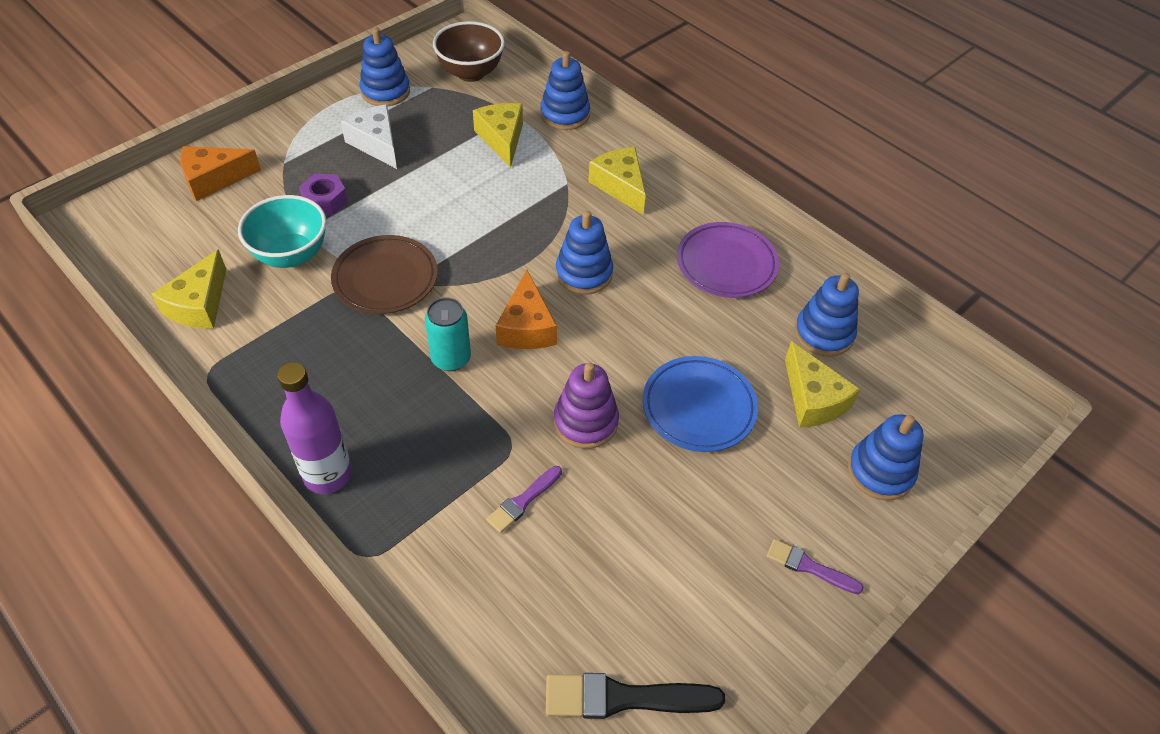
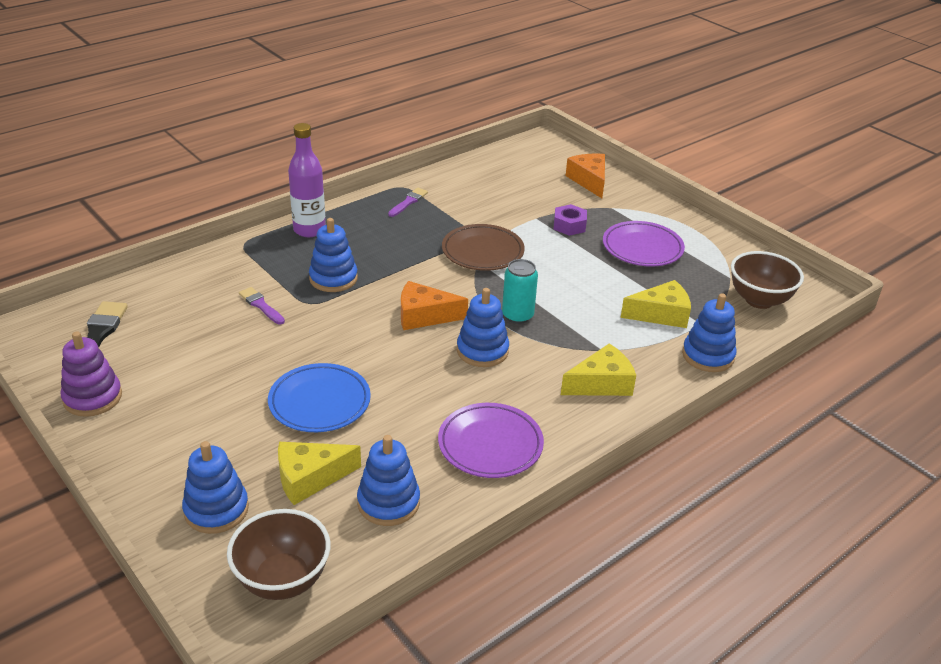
camera: 95 degrees right, 15 degrees down
yellow cheese [152,249,226,329] -> none
turquoise bowl [238,195,326,268] -> none
white cheese [341,104,397,169] -> purple plate [603,221,685,267]
blue stacking toy [360,27,410,106] -> blue stacking toy moved to [309,218,358,292]
turquoise can [425,297,471,371] -> turquoise can moved to [502,259,538,324]
purple stacking toy [554,363,619,449] -> purple stacking toy moved to [61,332,122,417]
purple brush [767,539,864,594] -> purple brush moved to [388,188,428,217]
none -> brown bowl [227,509,330,600]

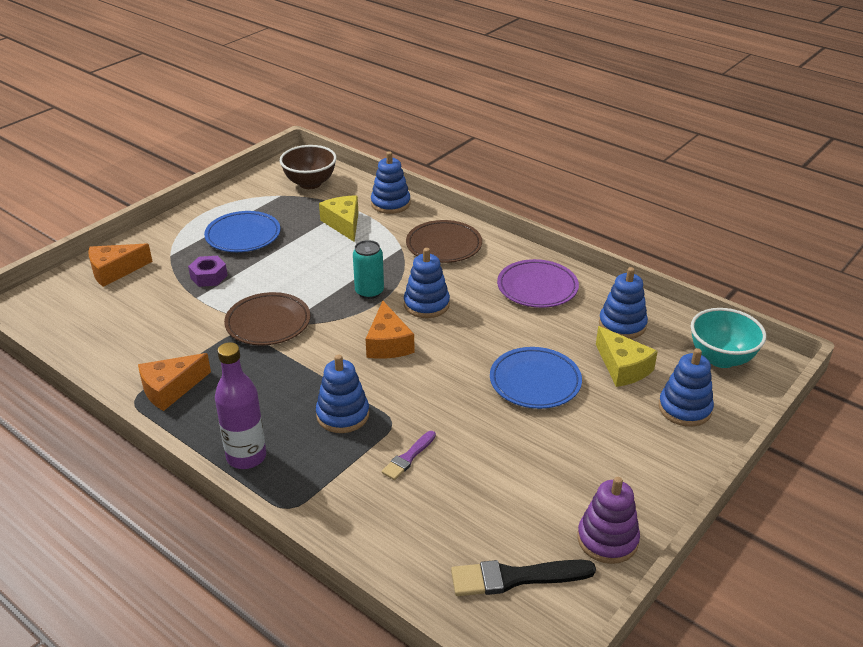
camera: 100 degrees left, 0 degrees up
brown bowl [227,509,330,600] -> turquoise bowl [691,308,766,368]
purple brush [388,188,428,217] -> orange cheese [138,353,211,411]
yellow cheese [561,343,636,396] -> brown plate [406,220,482,263]
purple plate [603,221,685,267] -> blue plate [204,211,281,252]

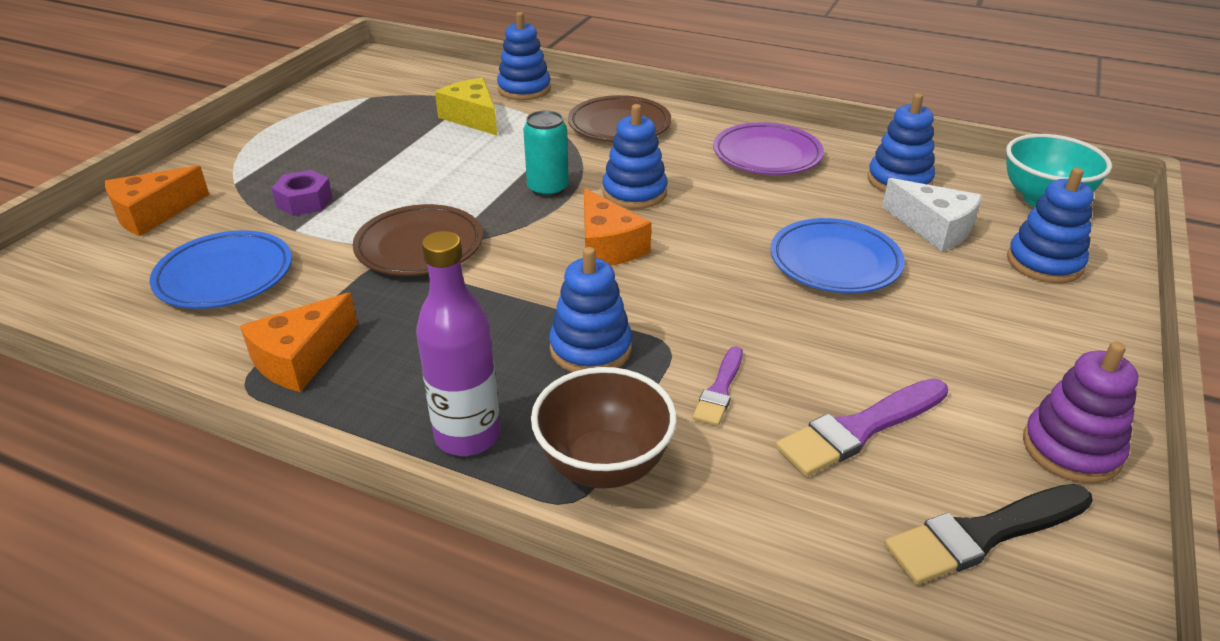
camera: 15 degrees left, 0 degrees up
blue plate [204,211,281,252] -> blue plate moved to [150,230,292,309]
brown bowl [280,145,337,189] -> brown bowl moved to [531,367,677,488]
yellow cheese [596,326,658,387] -> white cheese [882,178,982,251]
none -> purple brush [776,378,948,477]

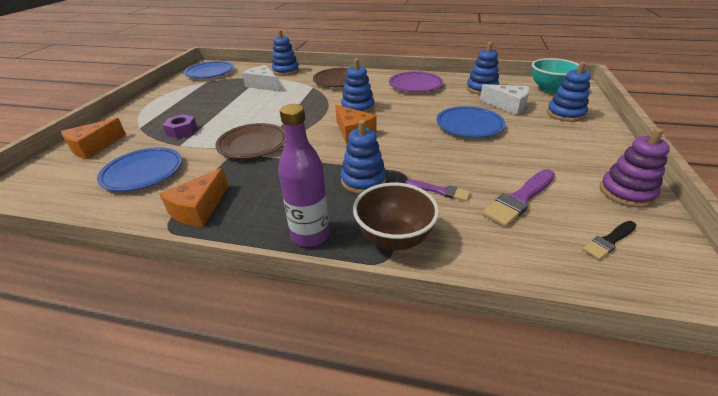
camera: 10 degrees left, 0 degrees up
yellow cheese [435,78,497,135] -> white cheese [242,65,279,91]
turquoise can [523,110,569,197] -> none
purple brush [693,346,743,426] -> purple brush turned 75 degrees counterclockwise [405,179,470,201]
black brush [884,484,1093,585] -> black brush [583,221,636,260], size x0.60
none -> blue plate [184,61,234,78]

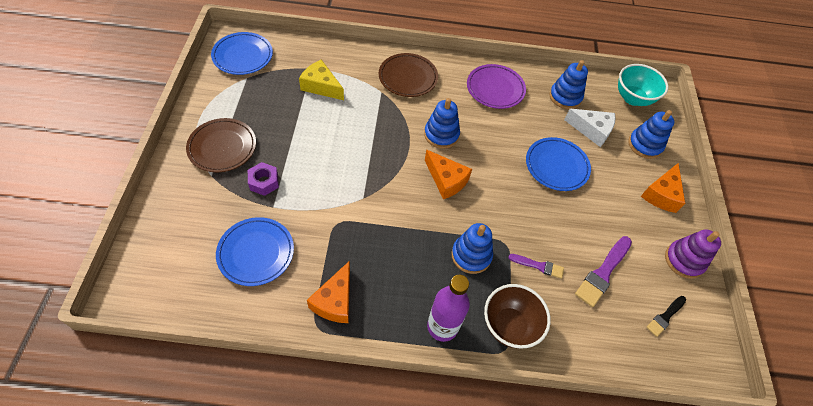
camera: 15 degrees left, 20 degrees up
orange cheese [61,118,126,159] -> orange cheese moved to [641,163,685,213]
brown plate [215,123,285,159] -> brown plate moved to [186,118,256,172]
white cheese [242,65,279,91] -> yellow cheese [299,59,344,100]
blue stacking toy [272,30,299,76] -> none

